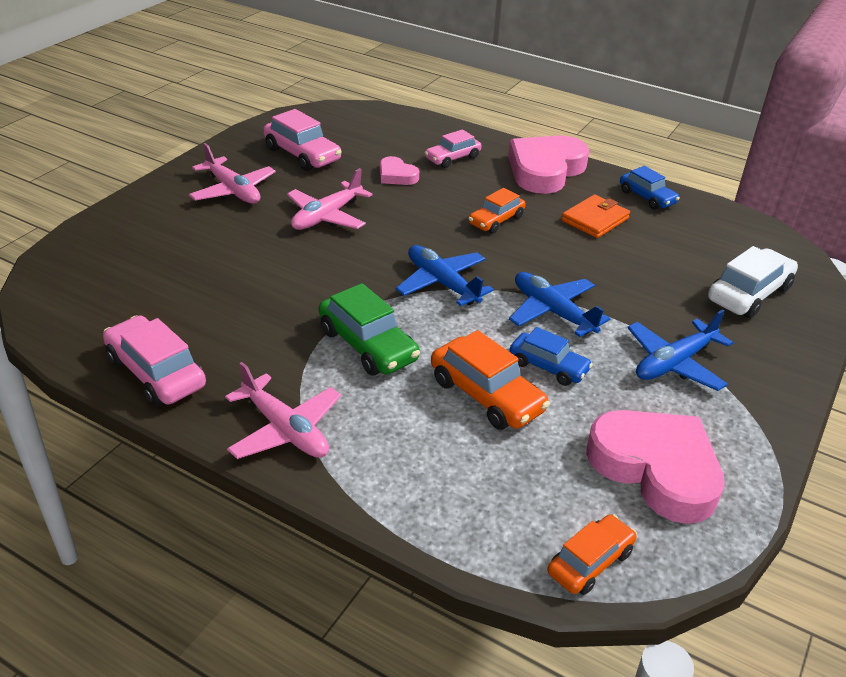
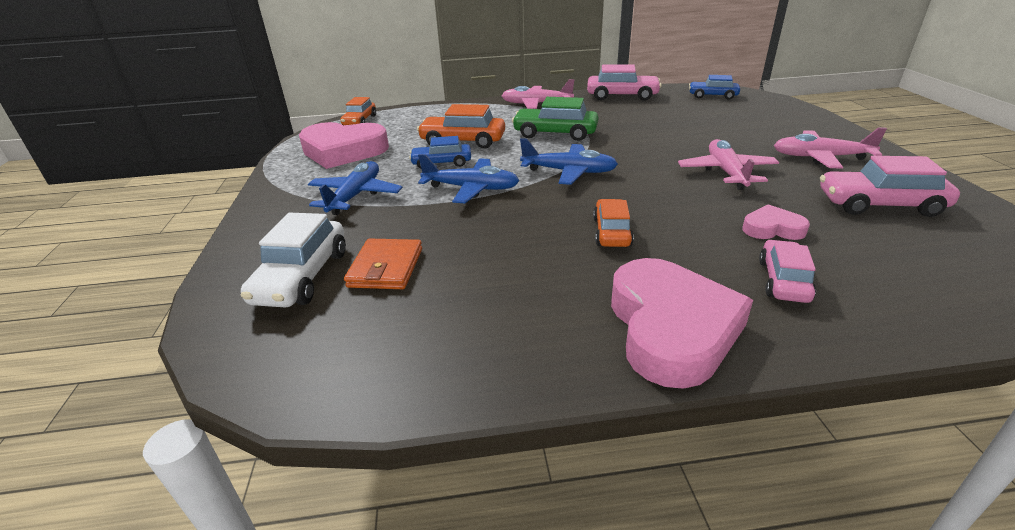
camera: 145 degrees right, 5 degrees down
orange wallet [561,195,630,238] -> orange wallet moved to [344,239,422,289]
blue car [620,166,680,210] -> blue car moved to [689,75,740,100]

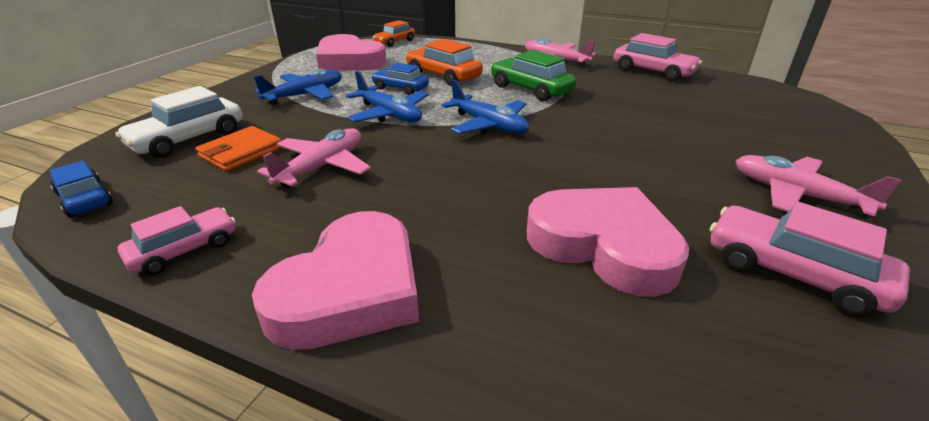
camera: 30 degrees right, 0 degrees up
orange car [593,199,634,247] -> none
pink plane [678,139,779,190] -> pink plane moved to [257,128,371,188]
blue car [689,75,740,100] -> blue car moved to [50,160,113,218]
pink heart [742,204,810,240] -> pink heart [527,187,689,297], size x2.06
pink car [759,240,816,303] -> pink car moved to [118,206,236,275]

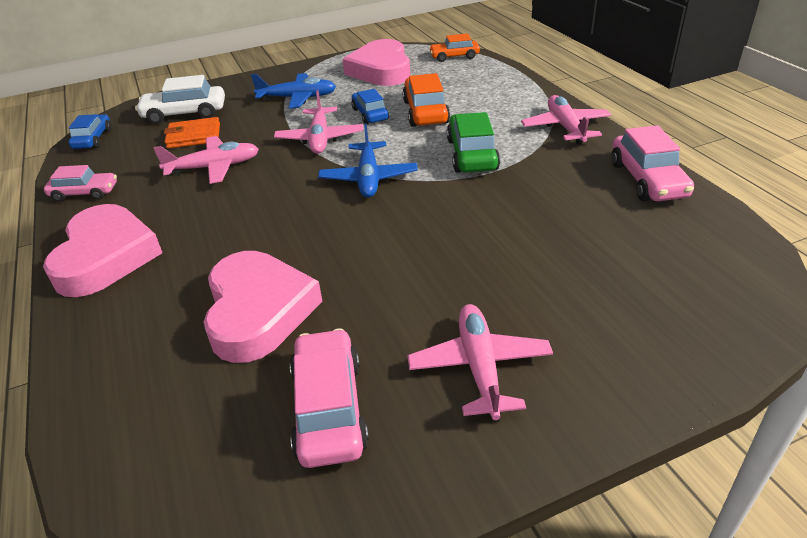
camera: 45 degrees right, 5 degrees up
pink heart [252,211,419,350] -> pink heart turned 75 degrees counterclockwise [43,204,162,297]
blue plane [345,71,429,122] -> pink plane [274,90,363,154]

